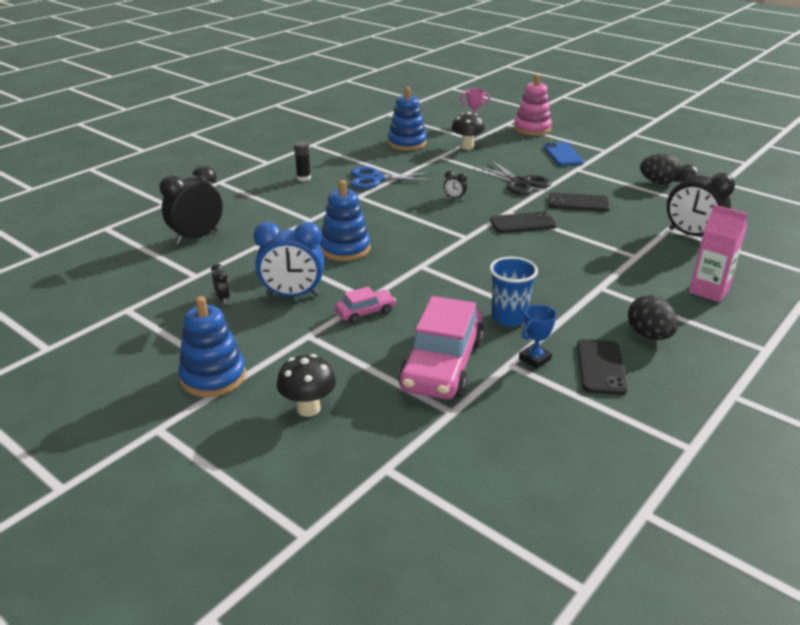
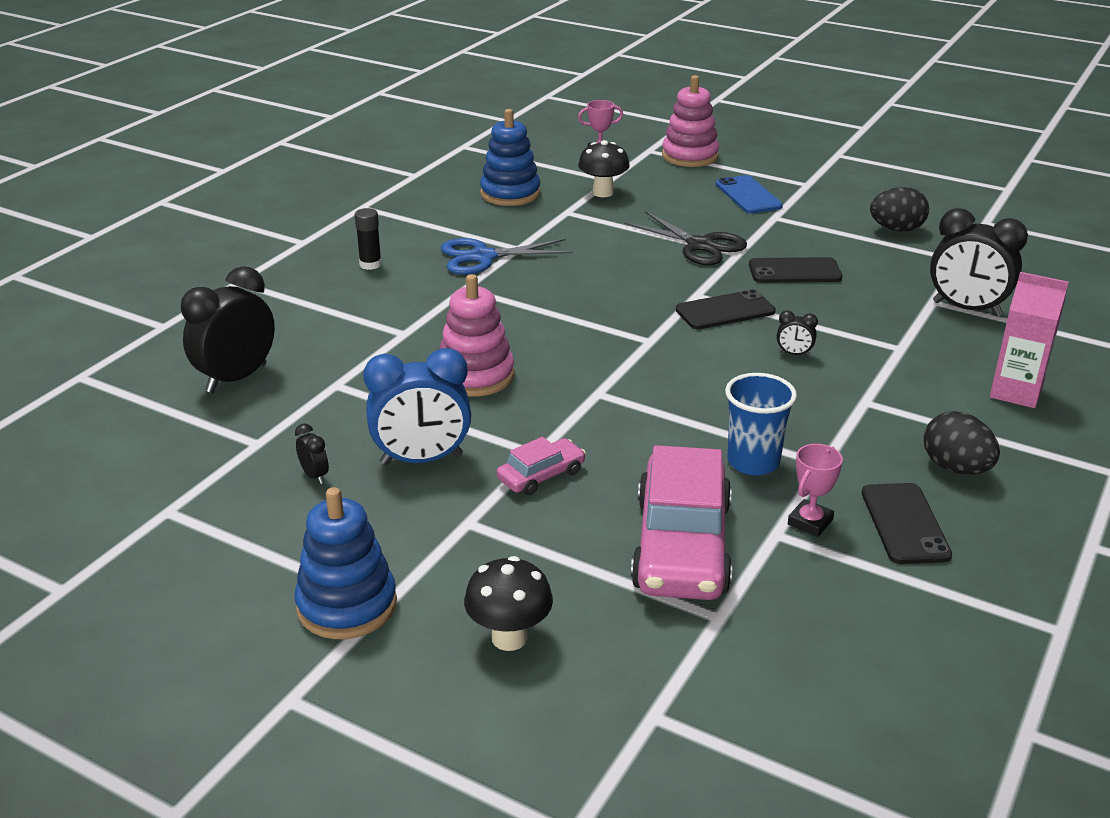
camera: 10 degrees left, 0 degrees up
blue stacking toy [320,180,371,261] -> pink stacking toy [439,274,514,397]
black clock [444,171,467,200] -> black clock moved to [777,311,818,356]
blue trophy [519,305,556,369] -> pink trophy [788,444,843,537]

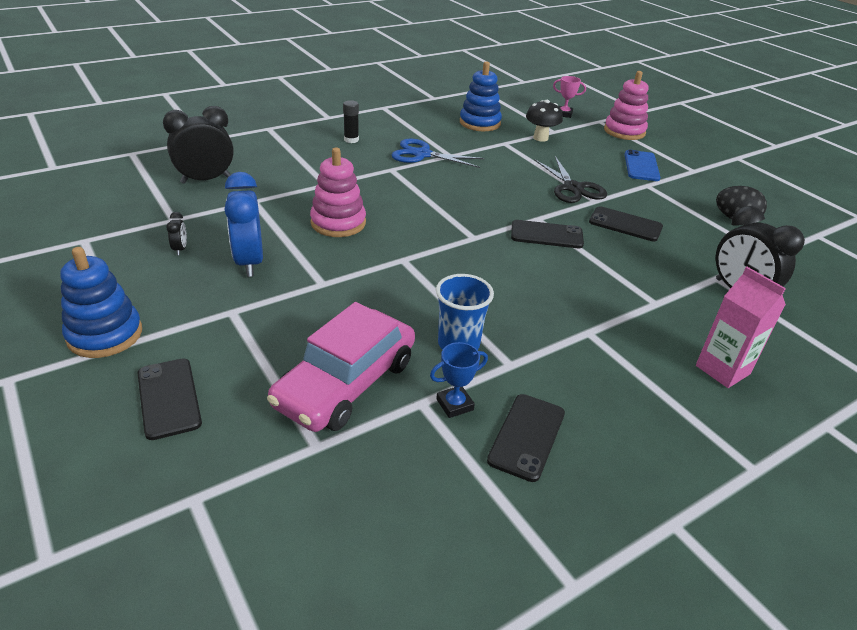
camera: 25 degrees right, 5 degrees up
blue clock [363,348,471,465] -> blue clock turned 60 degrees clockwise [225,172,263,277]
black mushroom [464,556,553,651] -> black phone [137,358,202,440]
pink car [497,437,586,495] -> none
black clock [777,311,818,356] -> none
pink trophy [788,444,843,537] -> blue trophy [430,342,488,418]
black egg [924,411,1000,475] -> none

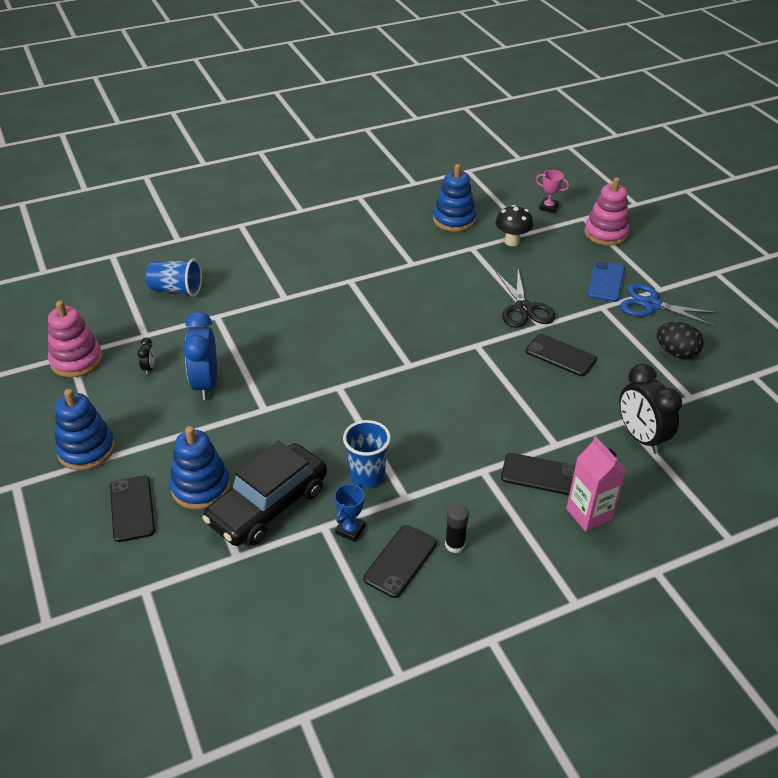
camera: 10 degrees right, 5 degrees up
black clock [163,106,234,184] -> blue cup [145,258,202,297]
pink car [267,302,415,432] -> black car [202,441,327,546]
pink stacking toy [310,148,366,237] -> pink stacking toy moved to [48,301,103,377]
black glue stick [343,100,359,143] -> black glue stick moved to [445,504,469,553]
blue scissors [392,139,485,168] -> blue scissors moved to [620,283,718,326]
blue trophy [430,342,488,418] -> blue trophy turned 45 degrees counterclockwise [334,483,365,542]
black phone [511,220,584,248] -> black phone moved to [501,453,575,495]
none -> blue stacking toy [170,426,230,510]

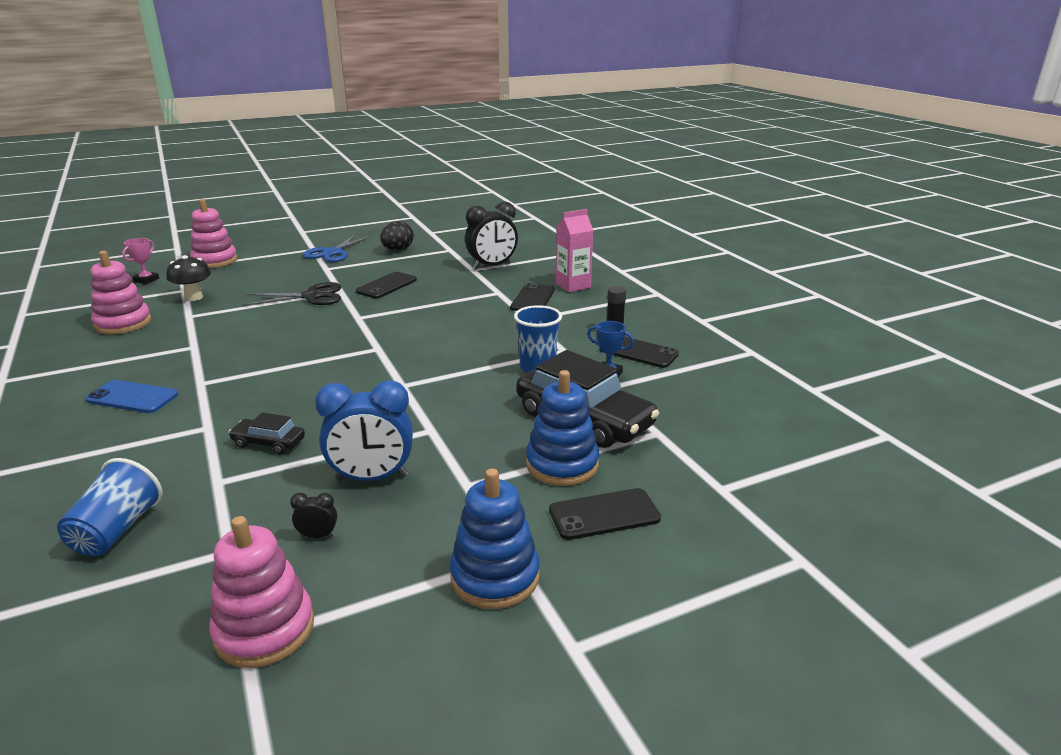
camera: 90 degrees left, 15 degrees down
blue stacking toy [433,164,476,232] -> pink stacking toy [91,251,151,334]
blue phone [587,261,625,302] -> blue phone moved to [85,380,178,413]
none -> black car [228,412,305,454]

